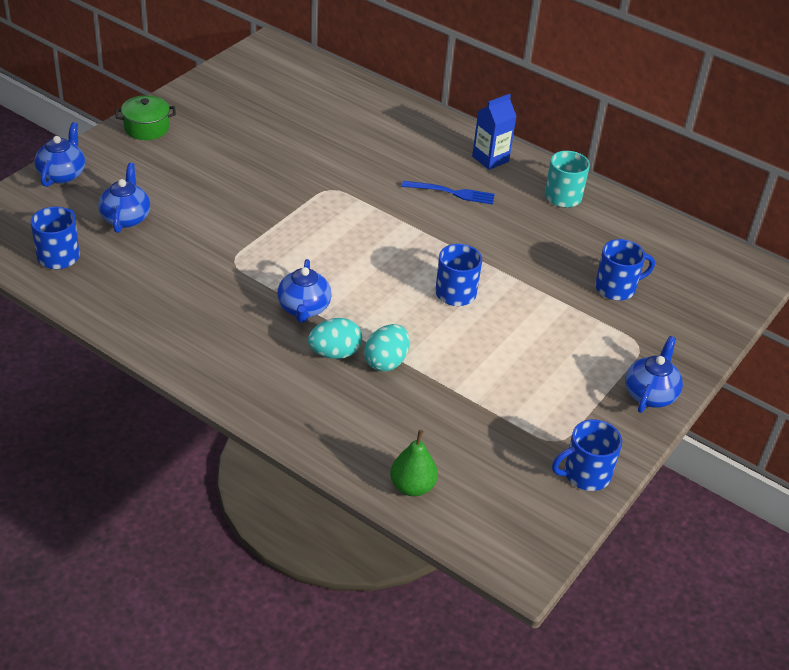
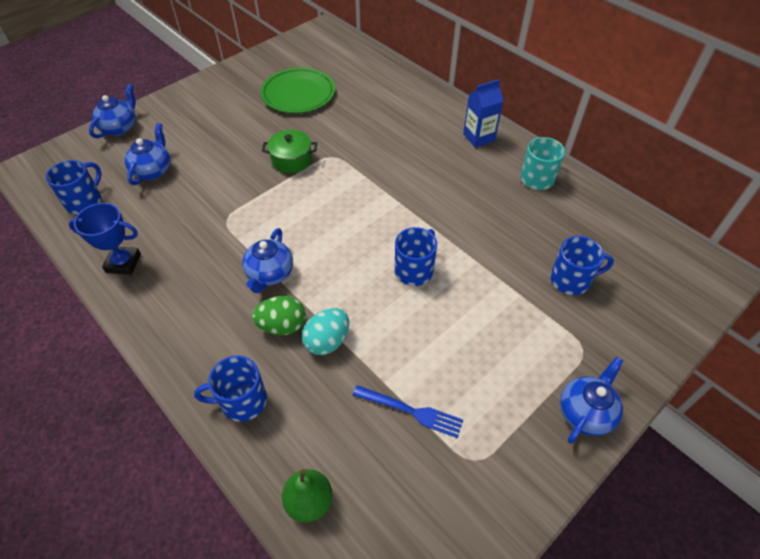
camera: 15 degrees right, 10 degrees up
green pot [115,95,176,140] -> green pot moved to [262,130,317,173]
turquoise egg [308,318,362,359] -> green egg [252,296,306,335]
blue fork [402,181,495,205] -> blue fork moved to [353,385,463,438]
blue mug [552,419,622,491] -> blue mug moved to [194,356,267,422]
none -> blue trophy [69,203,141,275]
none -> green plate [260,68,335,113]

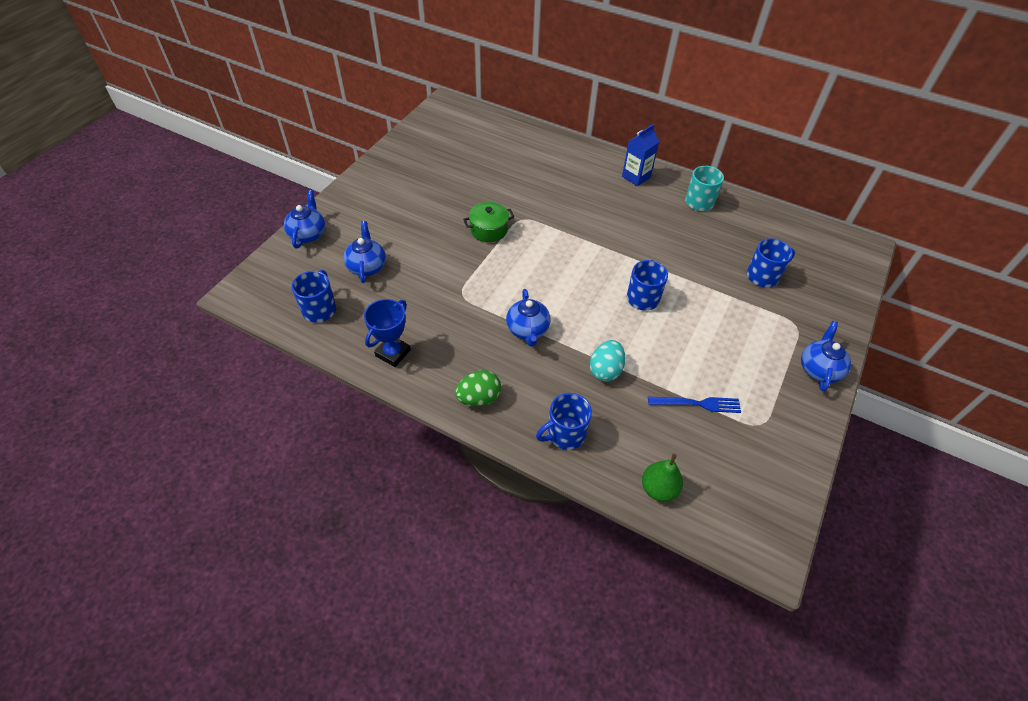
camera: 20 degrees left, 0 degrees up
blue trophy [69,203,141,275] -> blue trophy turned 45 degrees counterclockwise [364,299,411,367]
green egg [252,296,306,335] -> green egg moved to [455,370,501,407]
green plate [260,68,335,113] -> none

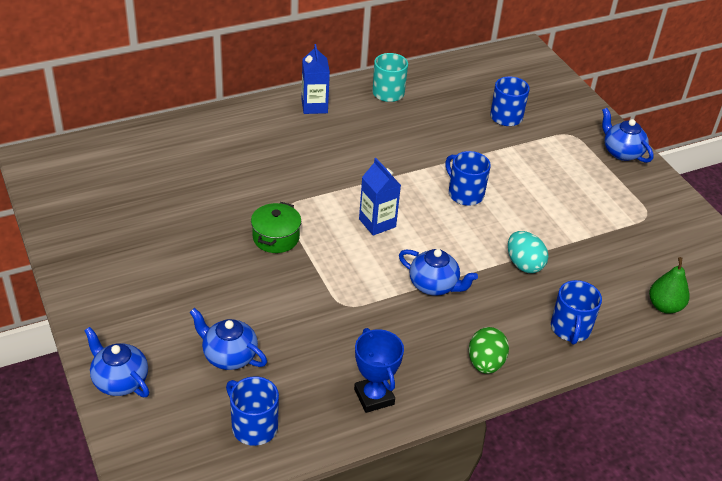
camera: 55 degrees left, 10 degrees down
blue fork [648,396,741,413] -> none
none -> blue carton [359,158,401,236]

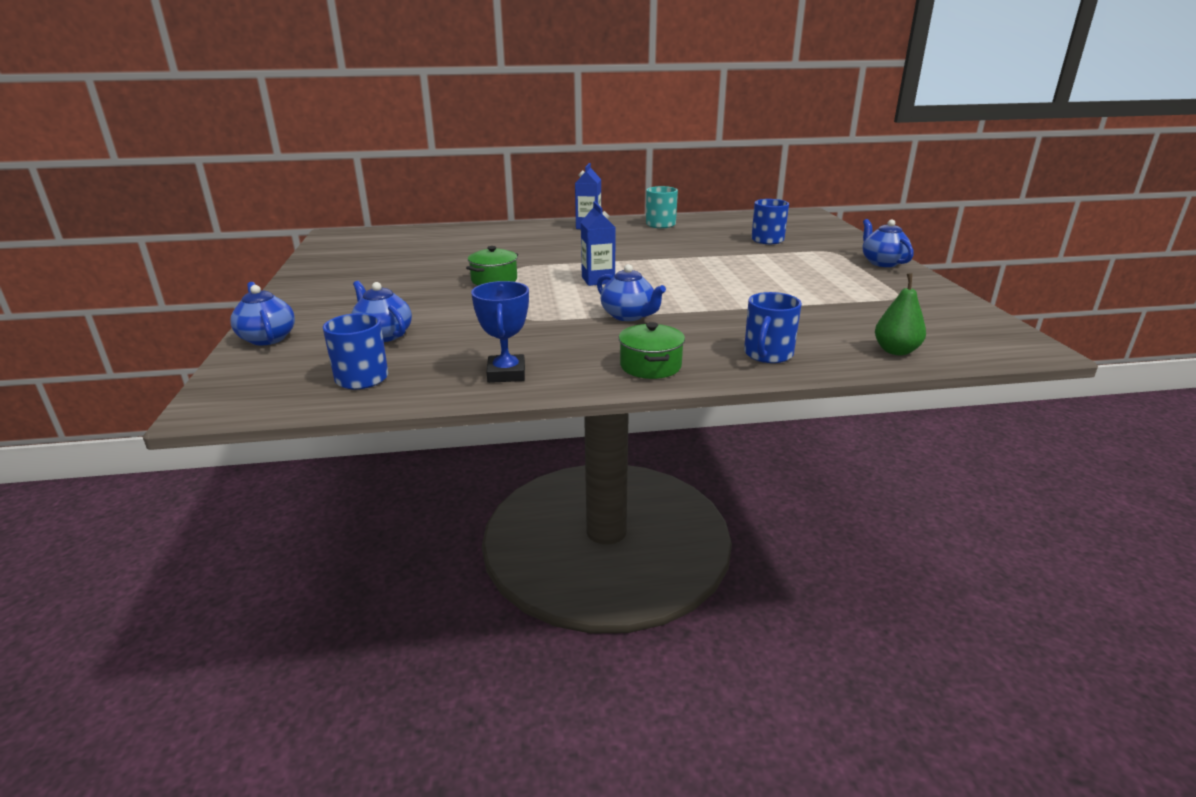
camera: 20 degrees right, 15 degrees down
blue mug [445,151,491,206] -> none
green egg [469,327,509,374] -> green pot [619,322,685,379]
turquoise egg [508,231,548,273] -> none

